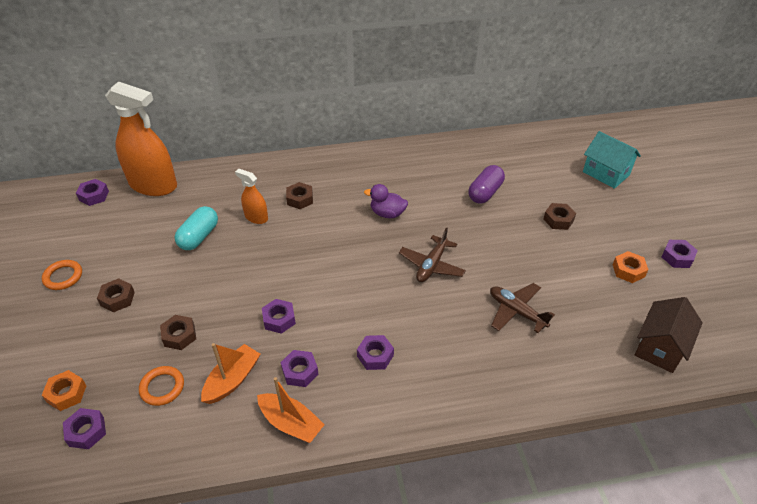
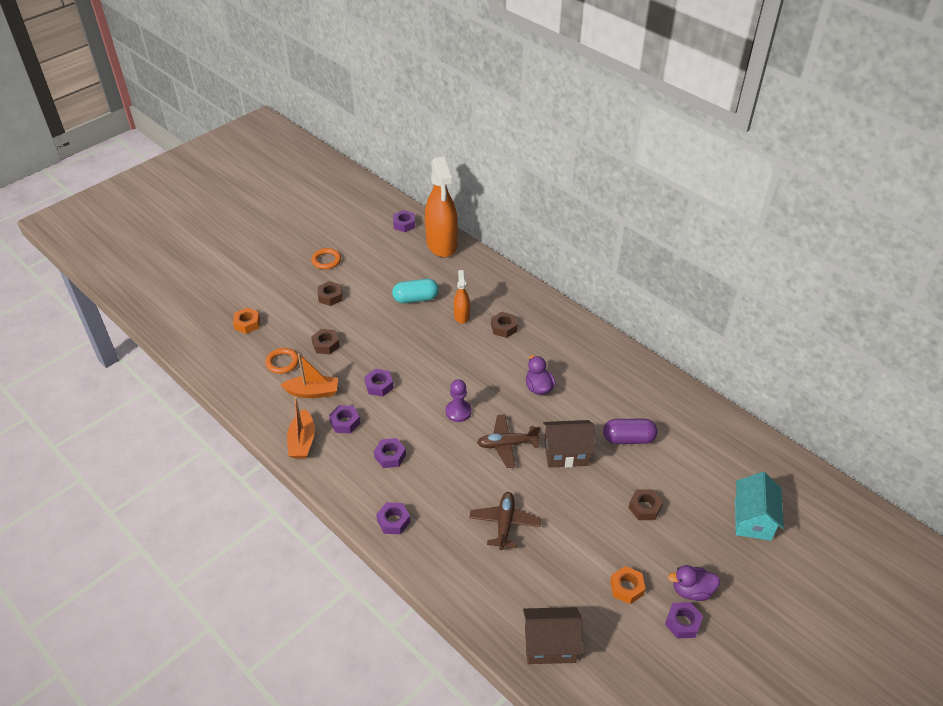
camera: 55 degrees right, 0 degrees up
purple nut [63,408,106,449] -> purple nut moved to [376,502,410,534]
none -> purple pawn [446,379,472,422]
none -> brown house [543,420,595,468]
none -> purple duck [668,565,720,601]

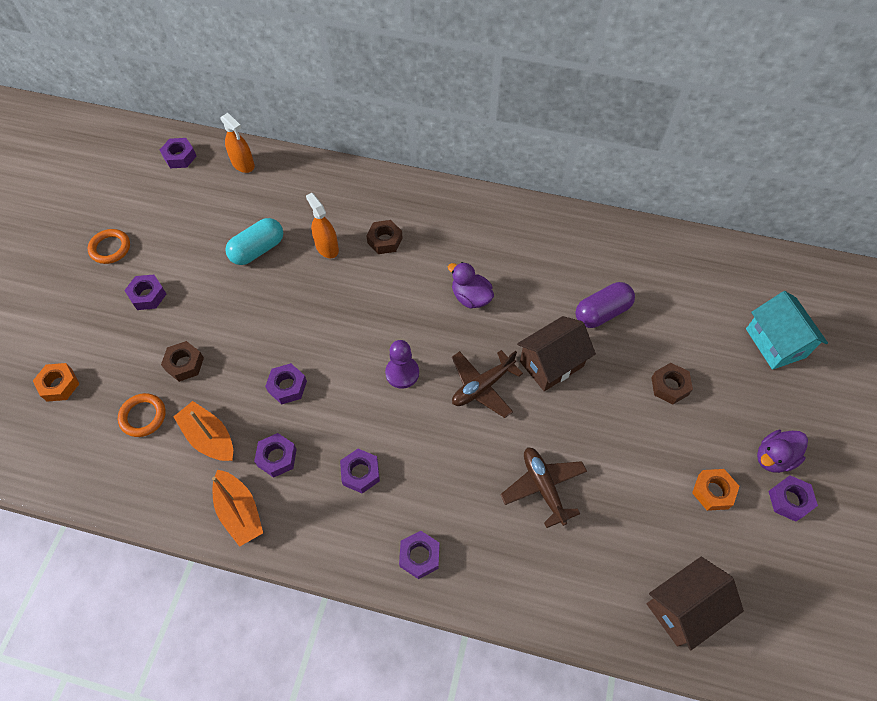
camera: 30 degrees left, 15 degrees up
orange boat [281,353,338,398] -> orange boat turned 105 degrees counterclockwise [173,401,233,461]
brown nut [318,281,342,306] -> purple nut [124,275,166,310]
orange spray bottle [425,157,458,257] -> orange spray bottle [221,113,255,173], size x0.48

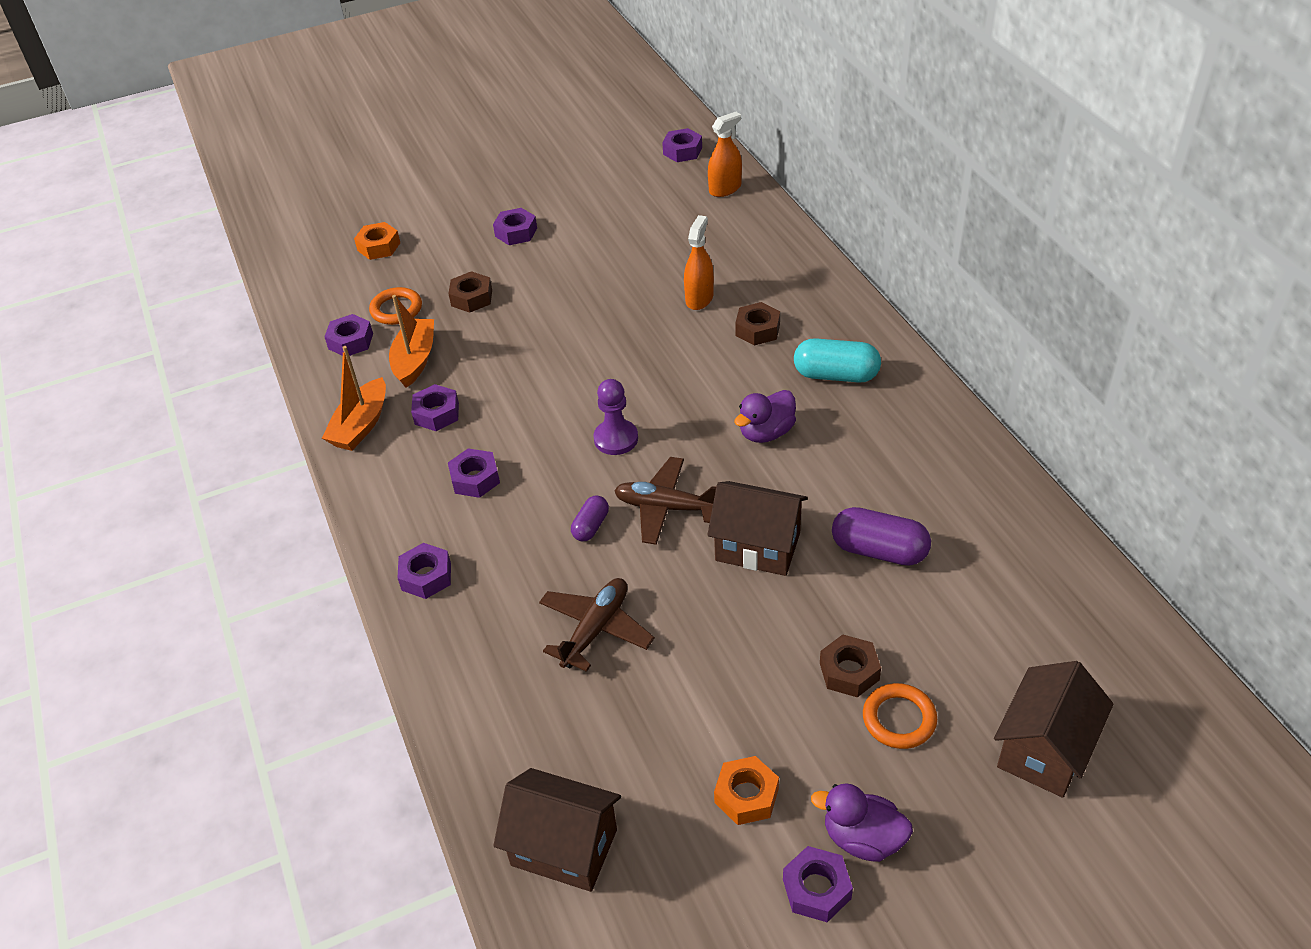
camera: 55 degrees right, 15 degrees down
orange ring [88,229,130,264] -> orange ring moved to [863,683,937,749]
orange spray bottle [221,113,255,173] -> orange spray bottle turned 135 degrees counterclockwise [708,112,742,197]
turquoise capsule [225,218,283,265] -> turquoise capsule moved to [794,338,881,383]
purple nut [265,363,307,405] -> purple nut moved to [324,314,373,356]
purple duck [448,262,494,309] -> purple duck turned 135 degrees counterclockwise [734,390,796,443]
turquoise house [746,291,828,370] -> brown house [994,661,1113,798]
none -> purple capsule [571,496,609,541]

